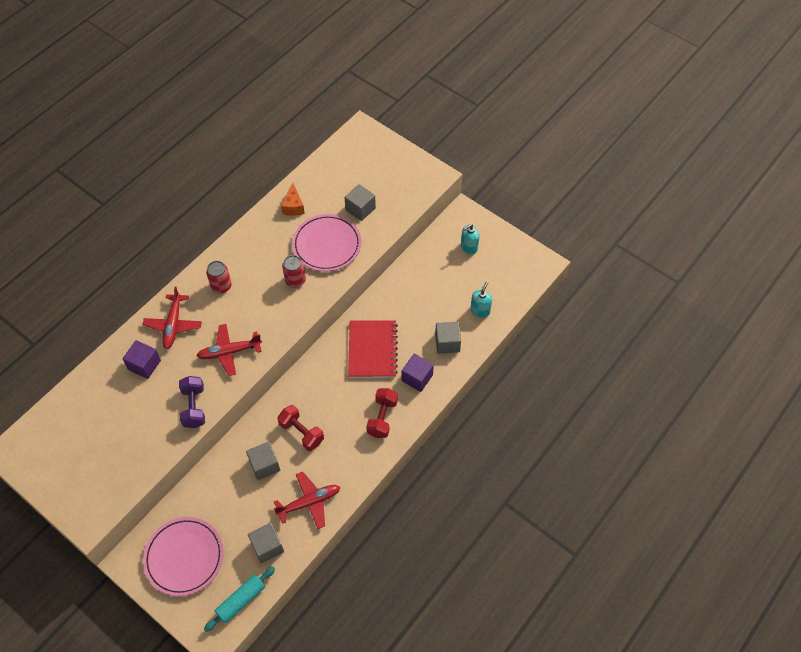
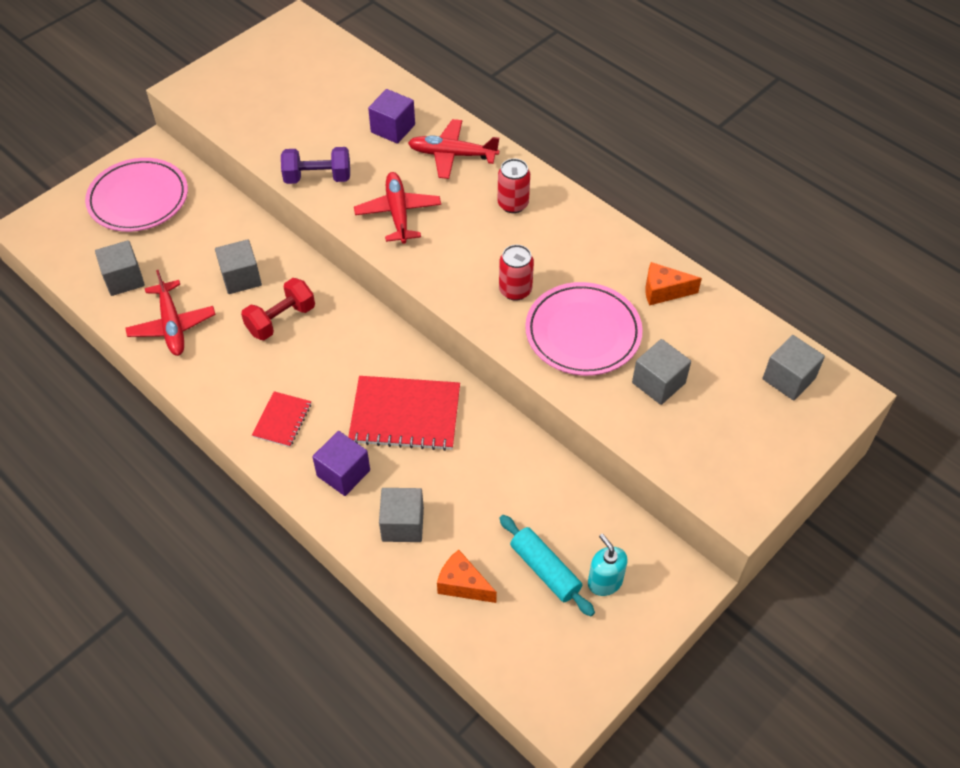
camera: 95 degrees right, 5 degrees down
turquoise rolling pin [204,567,275,632] -> turquoise rolling pin moved to [499,515,595,616]
red dumbbell [366,388,398,438] -> red notebook [252,391,311,447]
turquoise soap dispenser [471,282,492,318] -> orange cheese [437,550,497,603]
none -> grey cube [763,335,825,400]

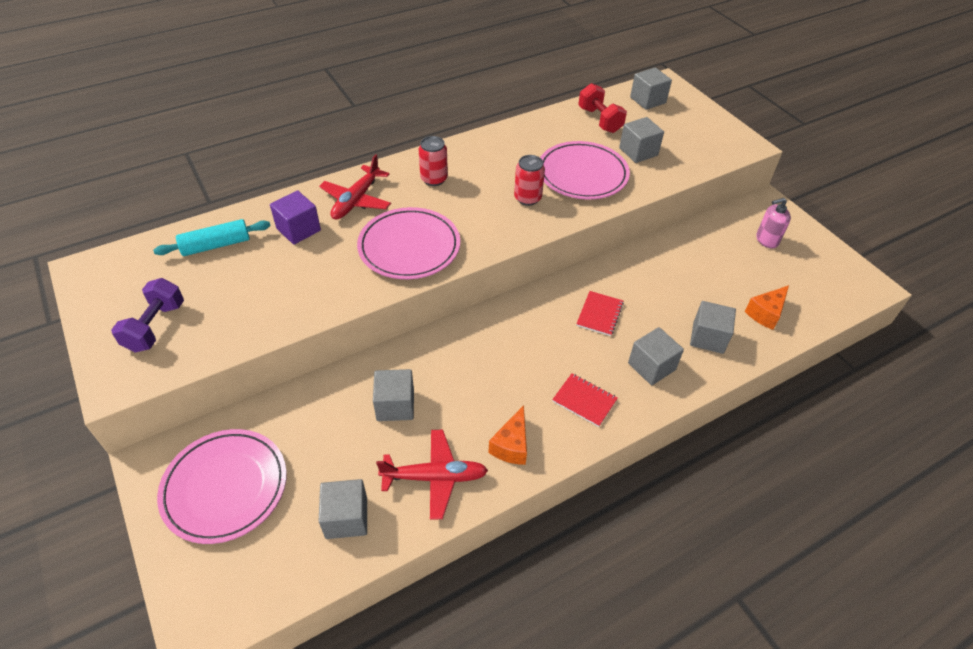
camera: 75 degrees left, 5 degrees down
red dumbbell [241,278,315,340] -> red dumbbell moved to [578,83,627,133]
purple dumbbell [281,147,350,184] -> purple dumbbell moved to [111,278,184,352]
purple cube [312,431,370,496] -> grey cube [628,327,684,385]
red notebook [348,376,460,451] -> red notebook [576,291,624,336], size x0.53
red plane [354,172,441,244] -> pink plate [357,207,460,279]
turquoise rolling pin [499,515,595,616] -> turquoise rolling pin moved to [153,219,271,256]
turquoise soap dispenser [588,534,627,596] -> pink soap dispenser [756,198,791,248]
orange cheese [645,262,702,306] -> orange cheese moved to [489,405,527,465]

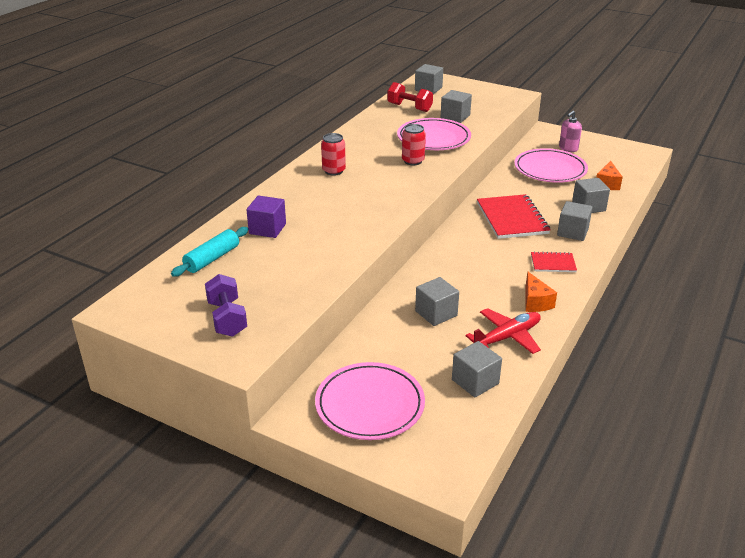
camera: 30 degrees left, 15 degrees down
red plane [319,154,391,220] -> none
pink plate [357,207,460,279] -> pink plate moved to [514,148,588,183]
red notebook [576,291,624,336] -> red notebook [477,194,551,239], size x1.87

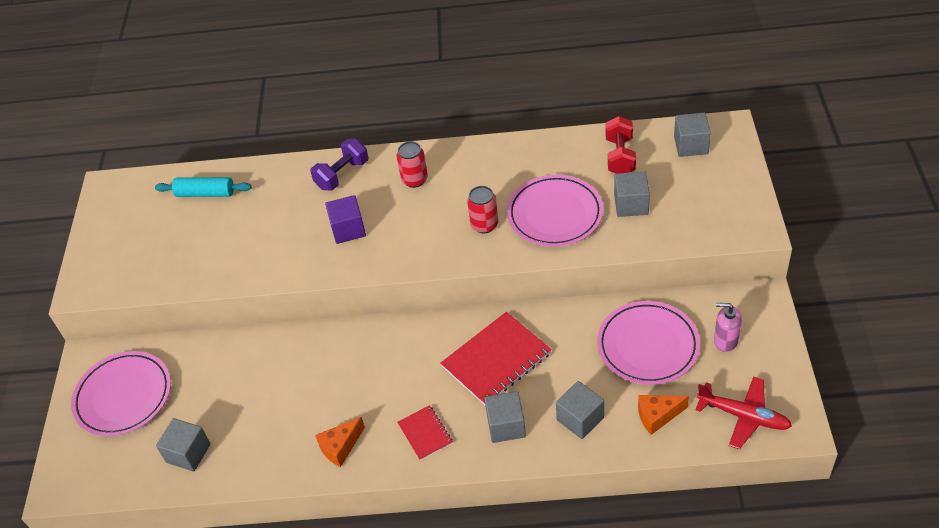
camera: 65 degrees right, 15 degrees up
purple dumbbell [205,274,247,337] -> purple dumbbell moved to [310,139,368,190]
purple cube [247,195,286,238] -> purple cube moved to [325,195,366,244]
grey cube [415,277,459,326] -> none
red plane [466,308,541,354] -> red plane moved to [695,376,792,449]

